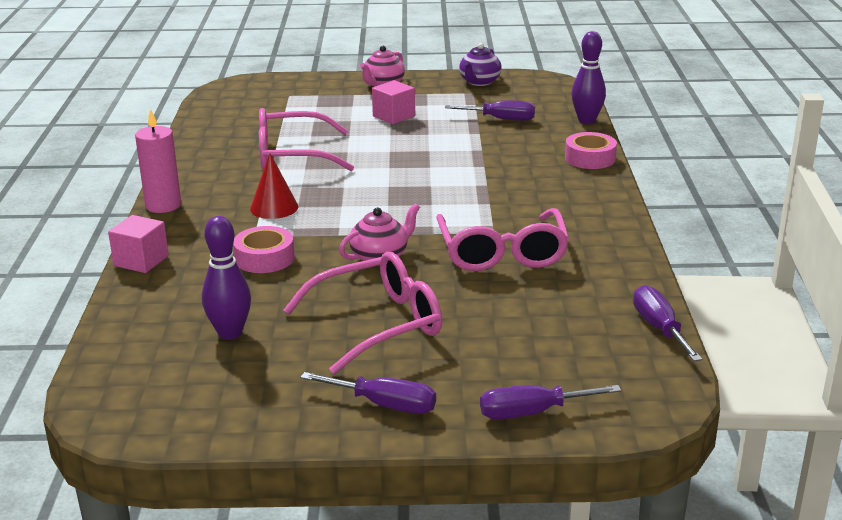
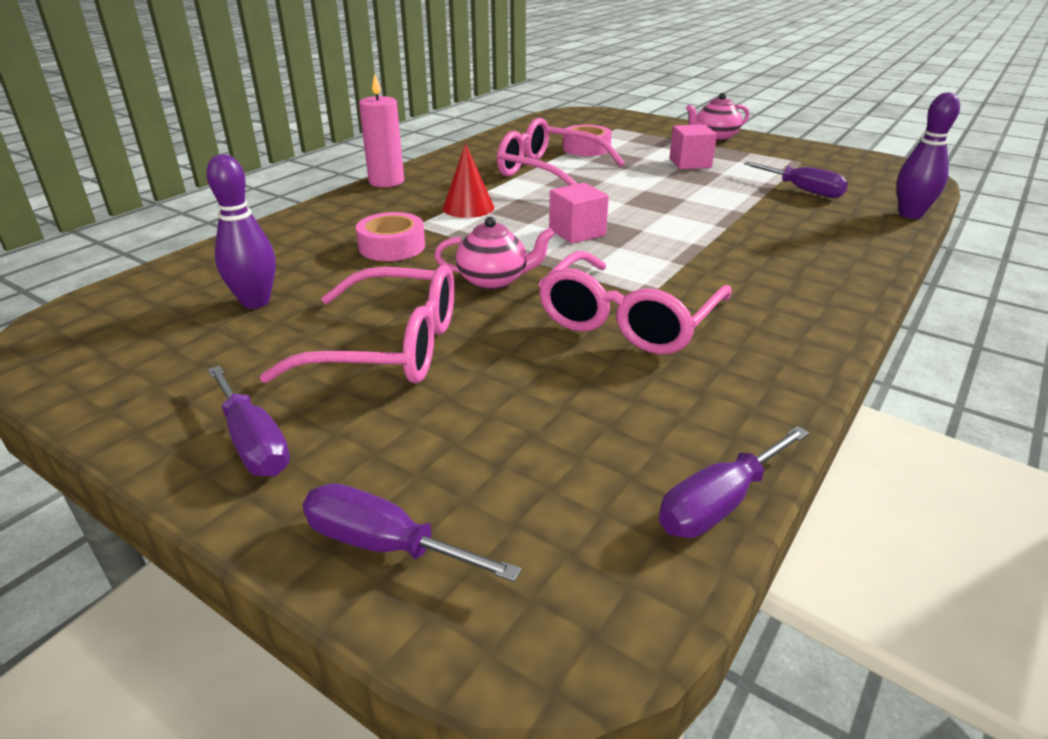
camera: 35 degrees right, 5 degrees up
pink cube [108,215,169,273] -> pink cube moved to [549,183,609,244]
purple teapot [459,43,502,86] -> none
pink tape [565,132,617,169] -> pink tape moved to [563,125,612,156]
purple screwdriver [633,285,702,362] -> purple screwdriver turned 150 degrees counterclockwise [659,426,809,538]

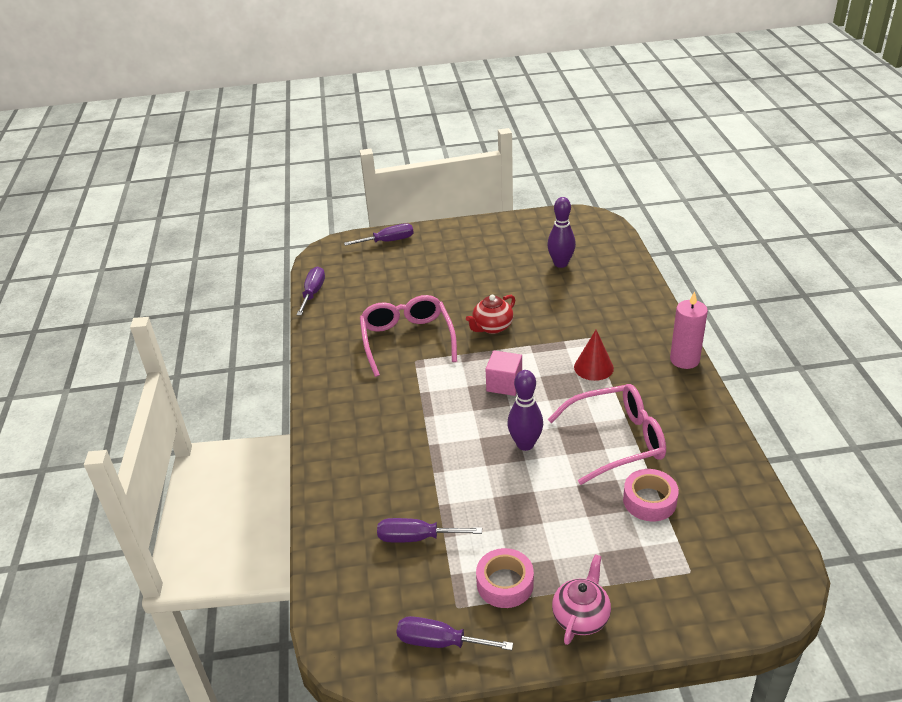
camera: 140 degrees right, 5 degrees up
purple screwdriver [207,365,290,476] -> purple screwdriver moved to [397,616,513,650]
pink glasses [259,265,455,384] -> none
pink tape [356,212,425,261] -> pink tape moved to [476,548,534,608]
pink teapot [434,217,555,290] -> red teapot [466,295,515,334]
pink cube [669,124,717,169] -> none
purple bowling pin [896,92,960,219] -> purple bowling pin moved to [507,370,543,451]

